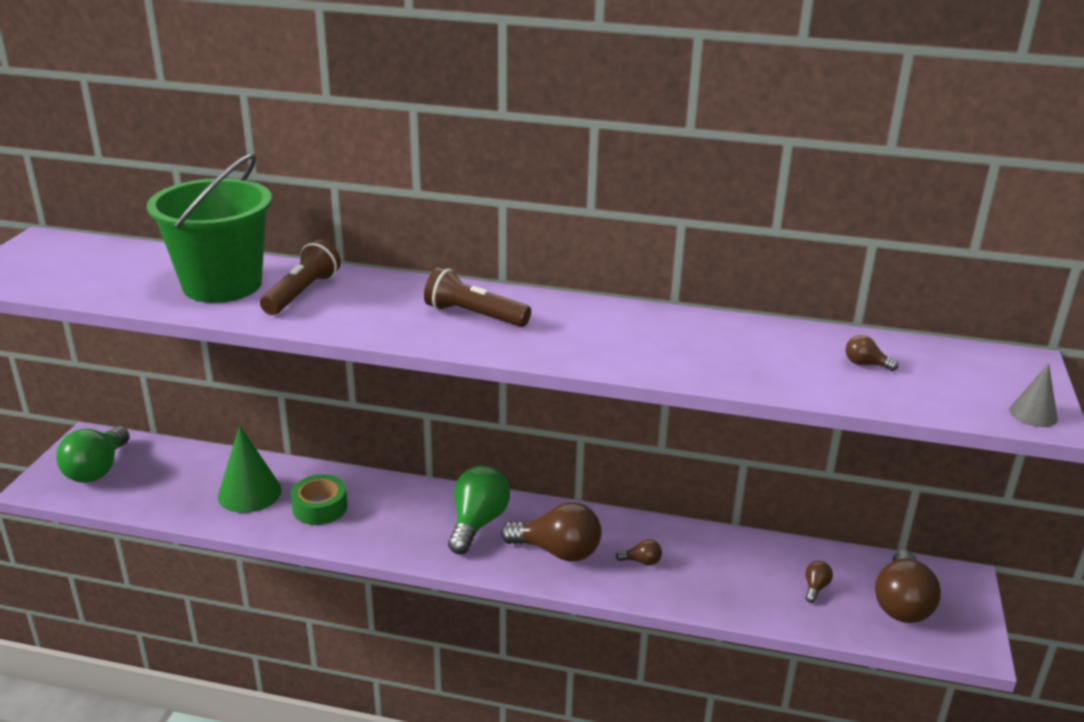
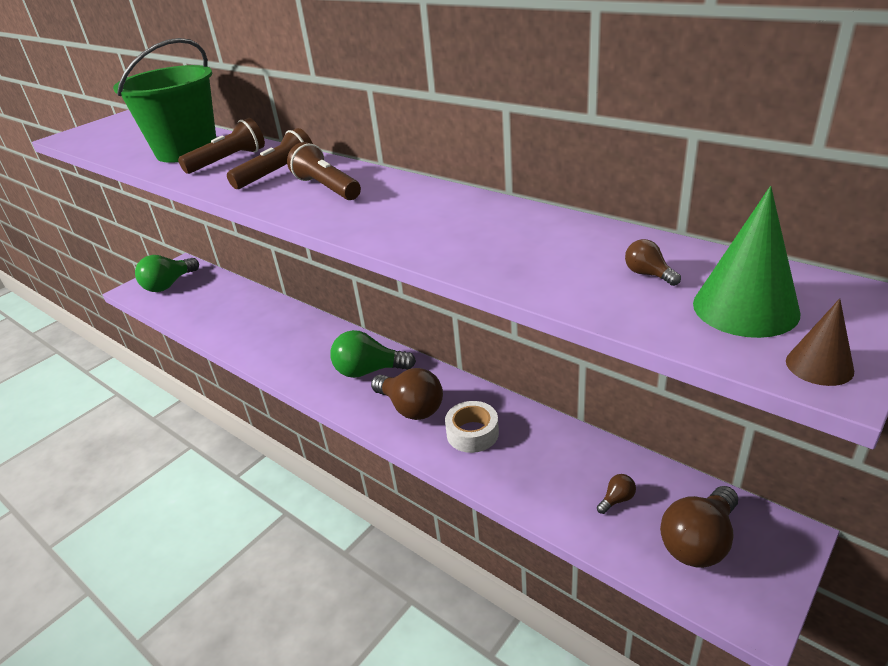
camera: 30 degrees right, 5 degrees up
green cone [218,425,282,513] -> green cone moved to [693,186,801,338]
green tape [291,475,348,525] -> none
green light bulb [448,465,510,554] -> green light bulb turned 135 degrees counterclockwise [330,330,416,378]
brown light bulb [615,539,662,566] -> white tape [445,401,499,453]
grey cone [1009,363,1058,427] -> brown cone [786,298,854,386]
none -> brown flashlight [227,128,313,189]

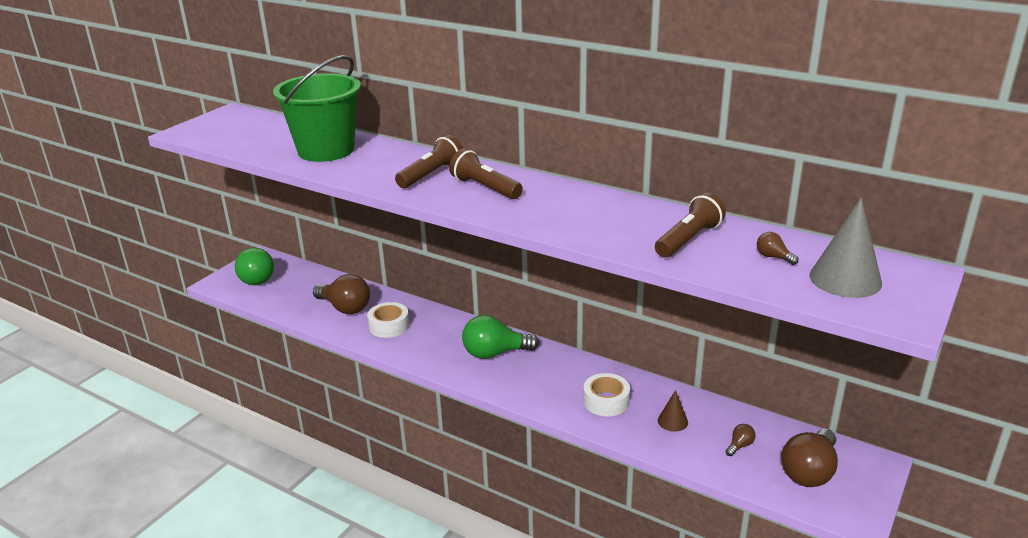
camera: 10 degrees left, 5 degrees down
green light bulb [135,255,199,292] -> green light bulb turned 45 degrees counterclockwise [235,248,274,285]
brown flashlight [178,118,265,174] -> brown flashlight moved to [655,193,726,258]
brown light bulb [371,368,443,420] -> brown light bulb moved to [313,274,370,314]
green cone [693,186,801,338] -> grey cone [809,198,882,298]
brown cone [786,298,854,386] -> brown cone moved to [658,390,688,432]
none -> white tape [367,302,409,338]

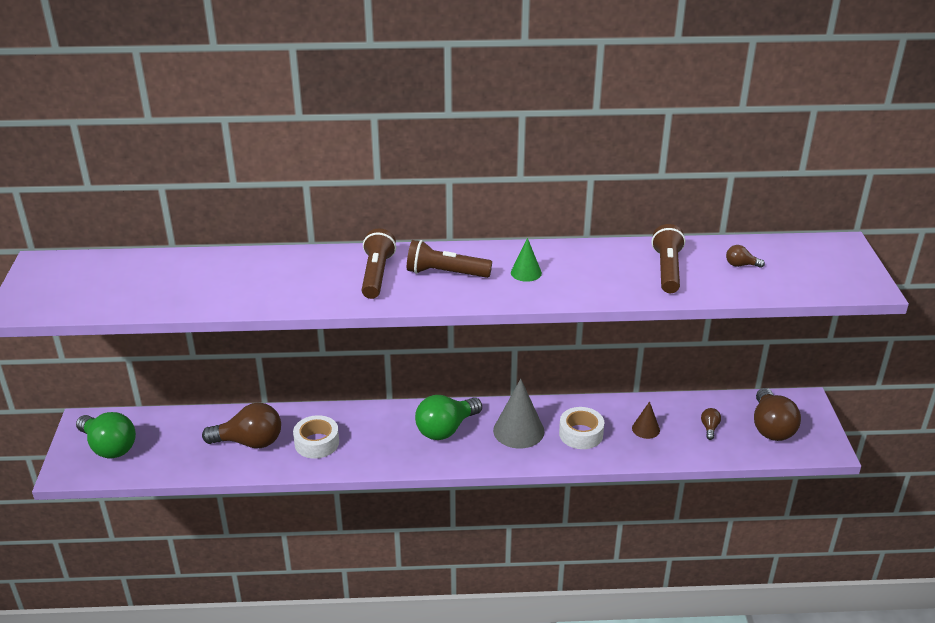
camera: 35 degrees left, 5 degrees up
green bucket [273,55,361,162] -> none
grey cone [809,198,882,298] -> grey cone moved to [493,379,544,449]
none -> green cone [511,238,542,282]

